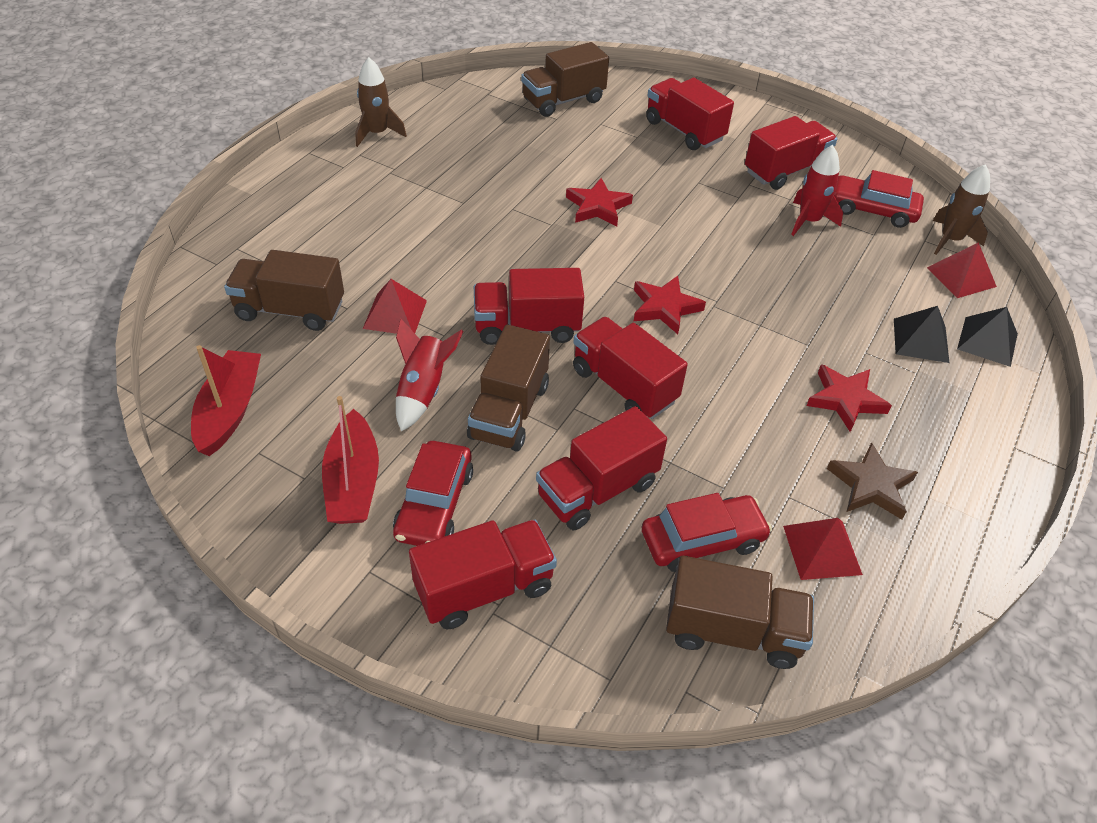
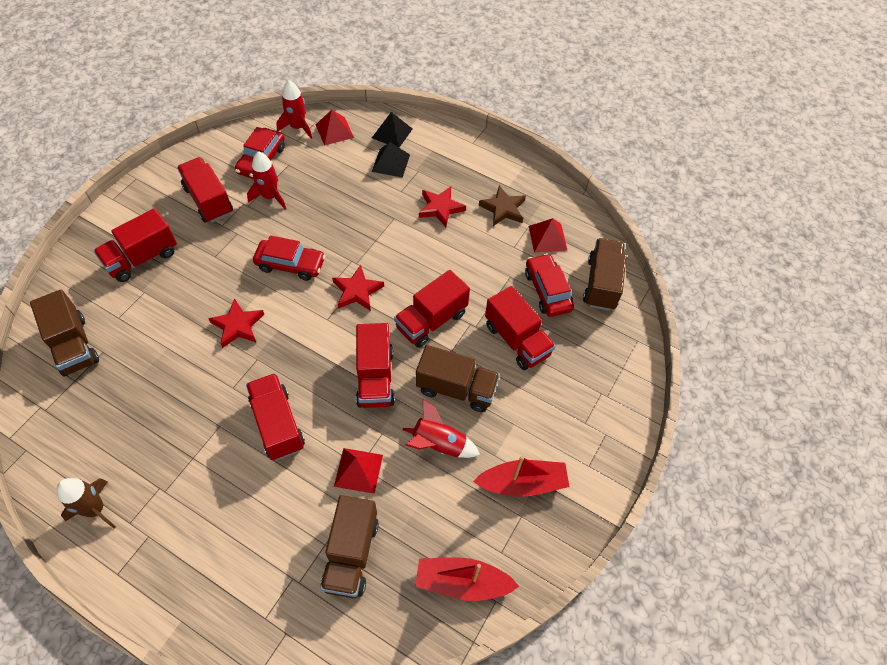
camera: 90 degrees left, 10 degrees up
red car [393,441,473,546] -> red car moved to [253,236,325,281]
red truck [409,520,557,629] -> red truck moved to [246,373,305,460]
brown rocket [933,164,990,255] -> red rocket [276,80,312,139]

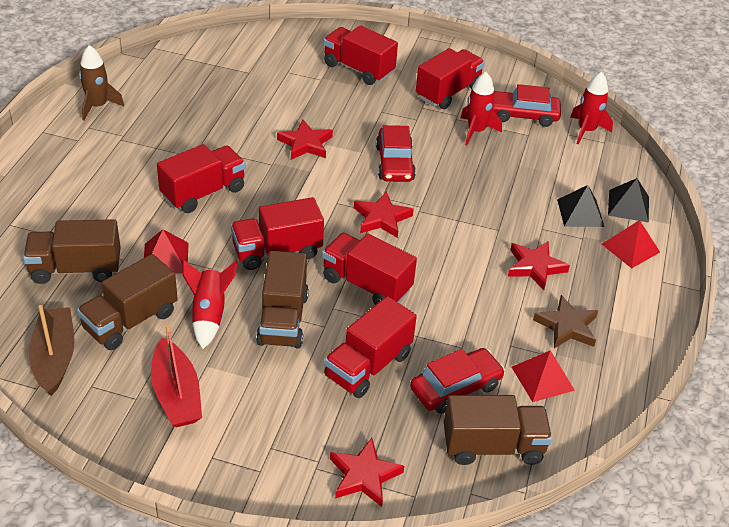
camera: 75 degrees right, 15 degrees down
brown truck [30,289,99,377] -> brown truck moved to [77,254,178,350]
red pyramid [316,110,354,146] -> red pyramid moved to [602,220,660,268]
red boat [415,558,519,601] -> brown boat [29,305,74,396]
none -> red star [330,438,404,507]

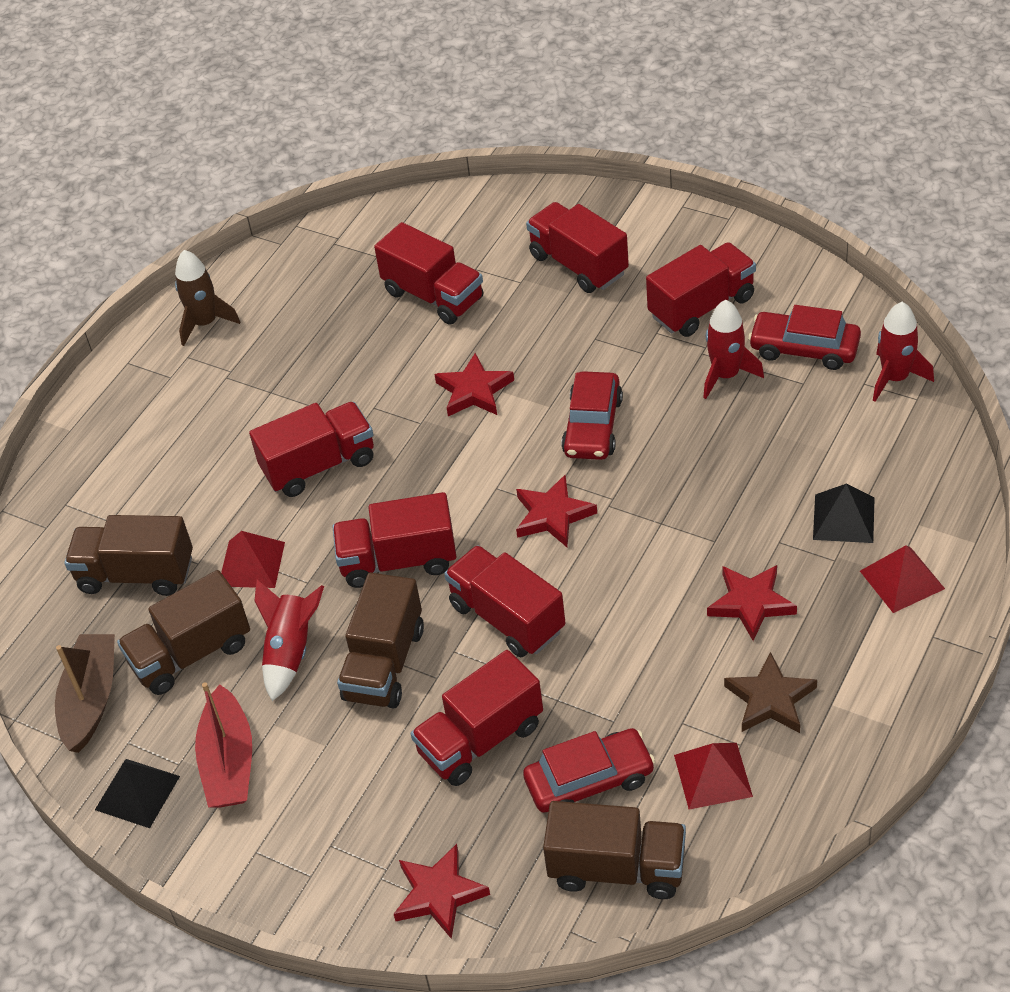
camera: 20 degrees right, 5 degrees up
black pyramid [608,178,649,223] -> black pyramid moved to [95,759,180,828]
none -> red truck [374,222,483,325]

